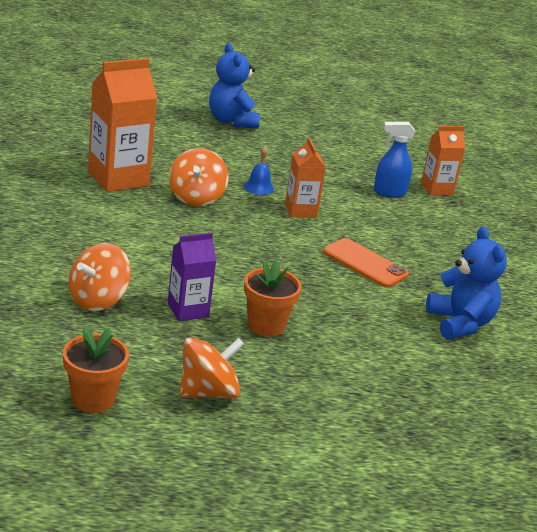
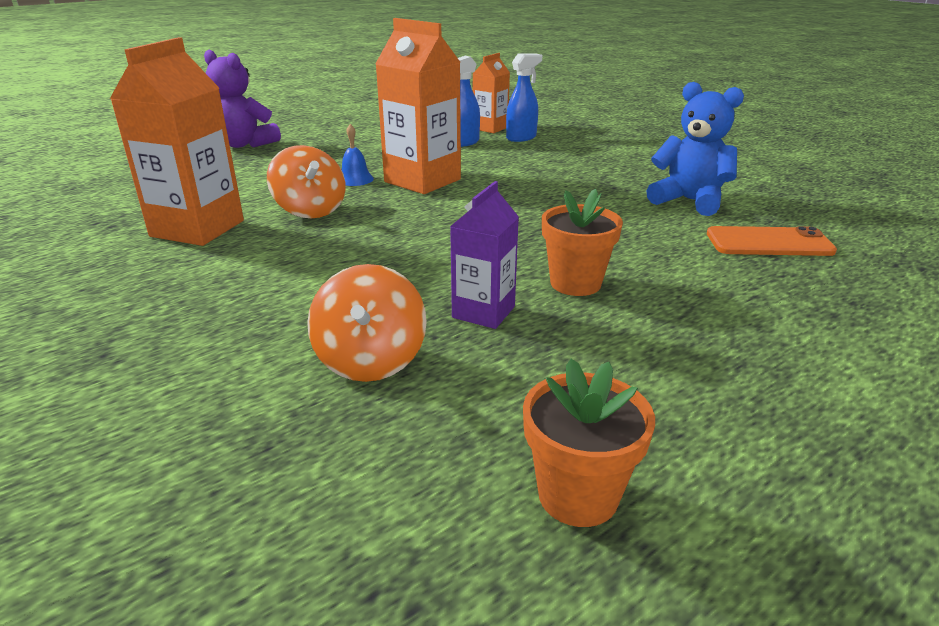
camera: 35 degrees left, 0 degrees up
orange spinning top [180,337,244,399] -> none
blue teddy bear [209,43,260,129] -> purple teddy bear [204,50,281,148]
orange carton [285,138,326,218] -> orange carton [375,18,461,194], size x1.71
orange phone [323,238,409,288] -> orange phone moved to [707,226,837,256]
none -> blue spray bottle [506,53,543,142]

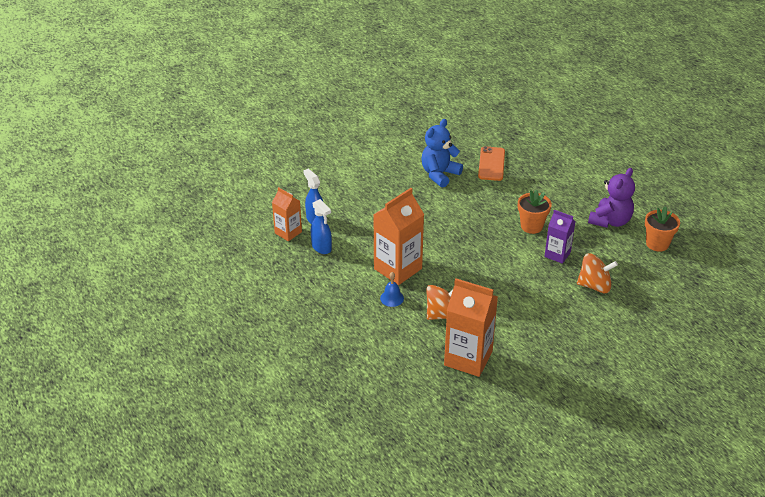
camera: 85 degrees left, 10 degrees up
purple teddy bear [204,50,281,148] -> purple teddy bear moved to [588,168,635,228]

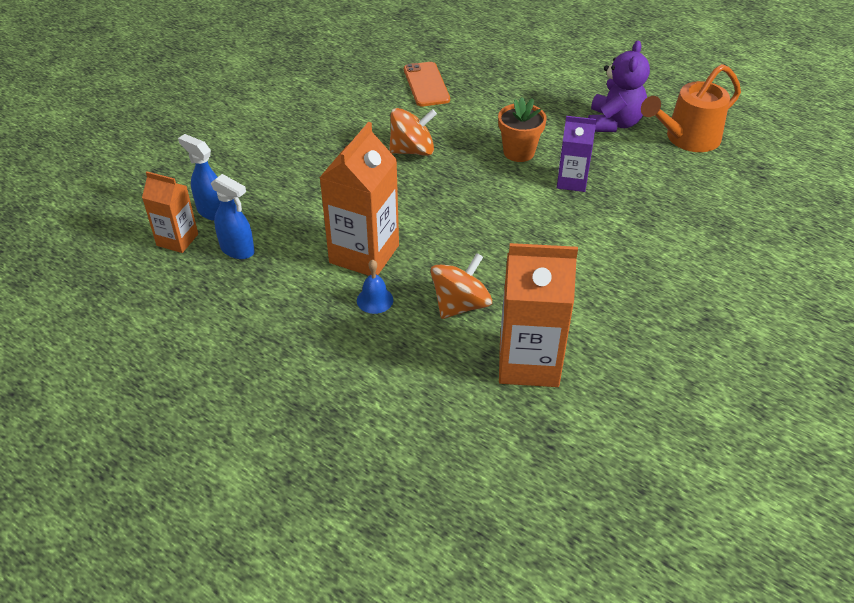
camera: 20 degrees left, 5 degrees up
blue teddy bear [421,119,463,188] -> none
orange spinning top [577,253,618,293] -> orange spinning top moved to [389,108,437,156]
orange flower pot [645,206,680,252] -> orange watering can [641,64,741,152]

